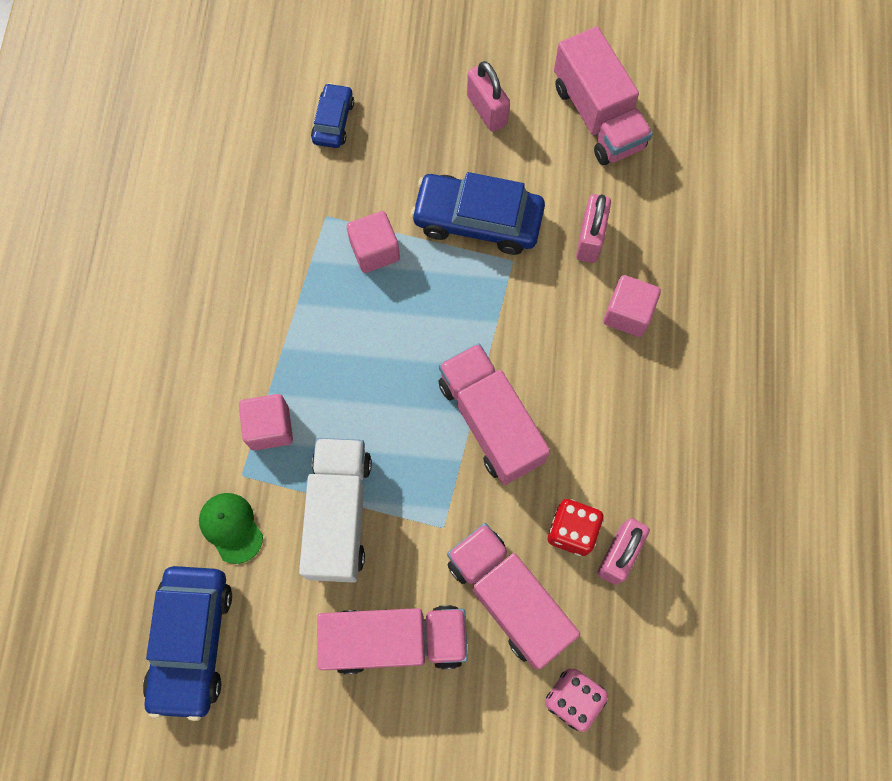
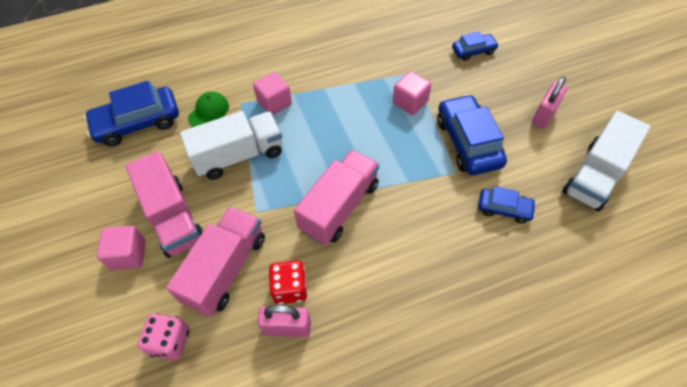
camera: 65 degrees right, 15 degrees down
pink truck [554,27,653,165] -> white truck [562,111,651,211]
pink padlock [576,194,611,263] -> blue car [478,186,536,224]
pink cube [603,275,661,337] -> pink cube moved to [97,226,146,270]

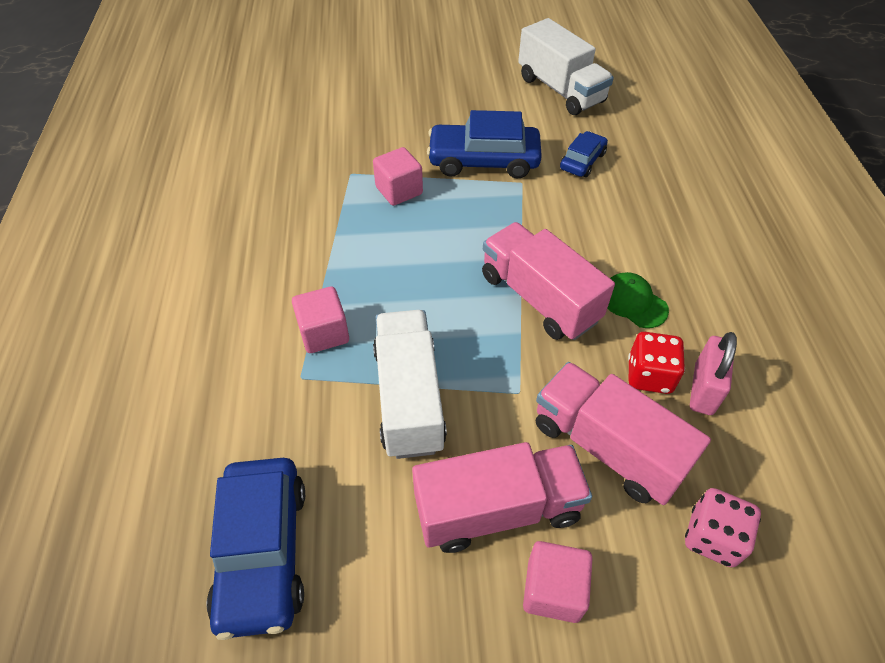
camera: 75 degrees left, 5 degrees down
green cap [188,92,229,127] -> green cap moved to [607,272,669,328]
blue car [452,31,499,61] -> none
pink padlock [532,76,567,129] -> none

